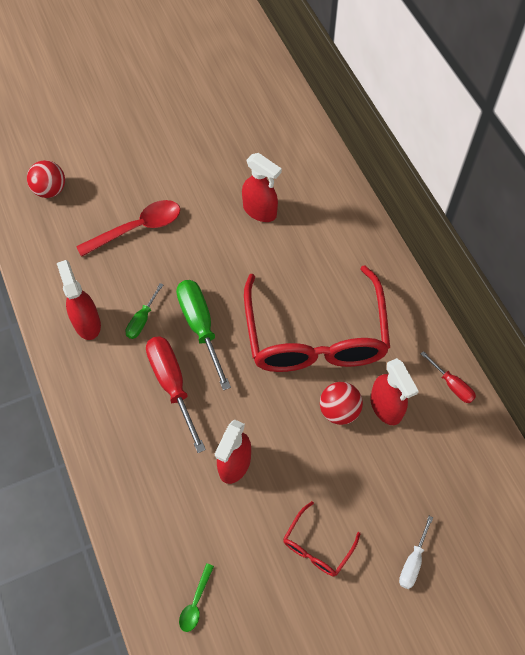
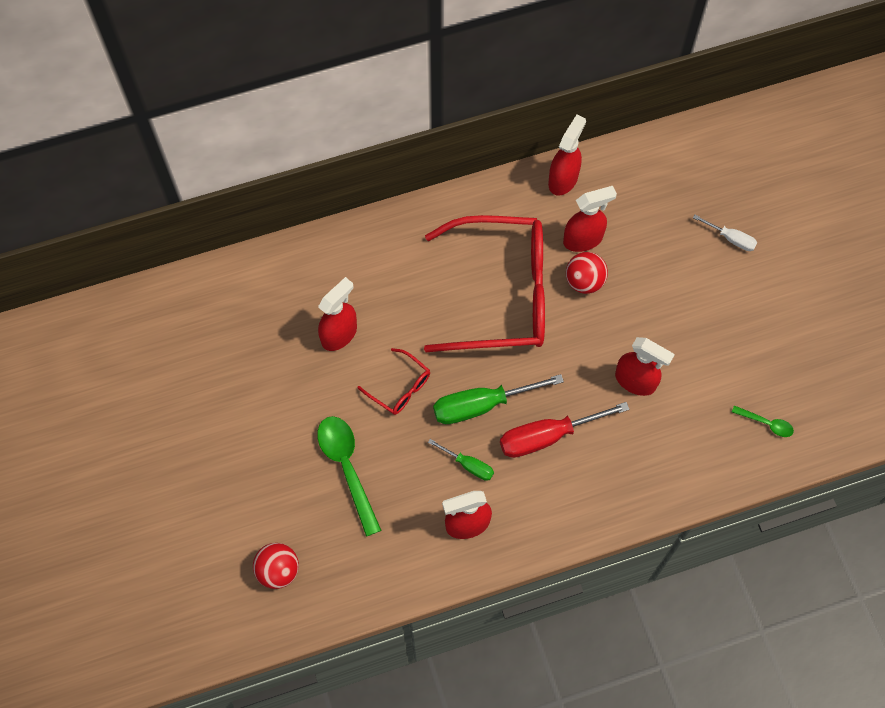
camera: 85 degrees left, 5 degrees up
red spoon [76,200,180,257] -> green spoon [317,416,382,537]
red glasses [283,501,360,577] -> red glasses moved to [357,348,430,415]
red screwdriver [421,351,476,403] -> red spray bottle [548,115,586,196]

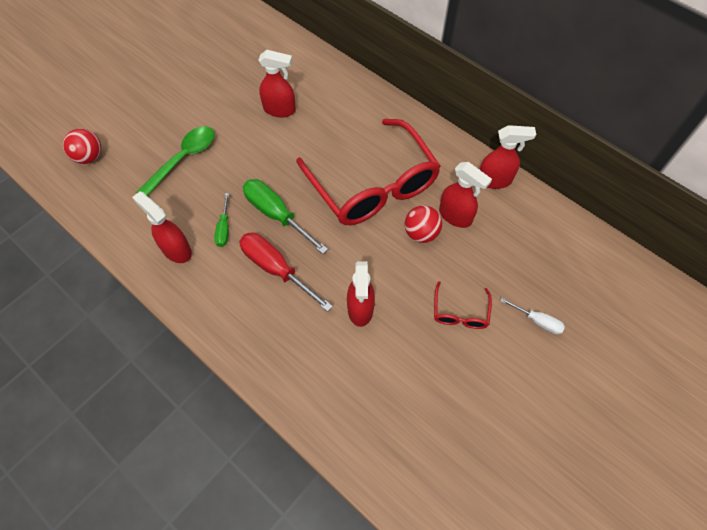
camera: 60 degrees right, 5 degrees down
red glasses [357,348,430,415] -> red glasses moved to [434,281,492,329]
white screwdriver [693,215,757,251] -> white screwdriver turned 60 degrees counterclockwise [501,298,565,334]
green spoon [732,406,794,437] -> none

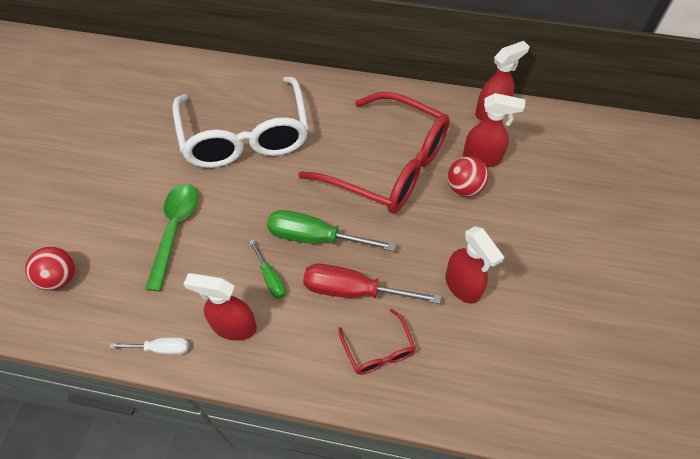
camera: 30 degrees left, 5 degrees down
red spray bottle [258,50,296,117] -> white glasses [172,77,309,168]
red glasses [434,281,492,329] -> red glasses moved to [339,309,416,375]
white screwdriver [501,298,565,334] -> white screwdriver moved to [109,337,189,355]

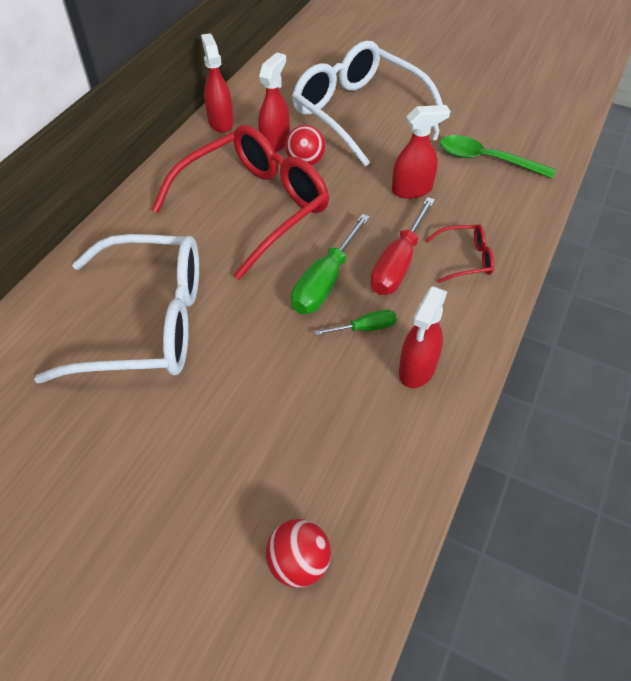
camera: 75 degrees left, 5 degrees down
white screwdriver [109,337,189,355] -> none
green spoon [145,184,198,291] -> green spoon moved to [440,135,556,179]
none -> white glasses [292,41,443,167]

